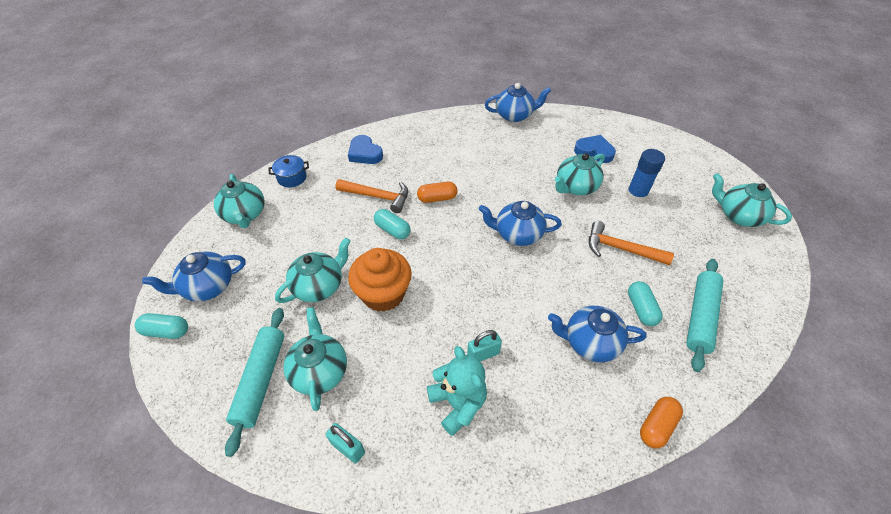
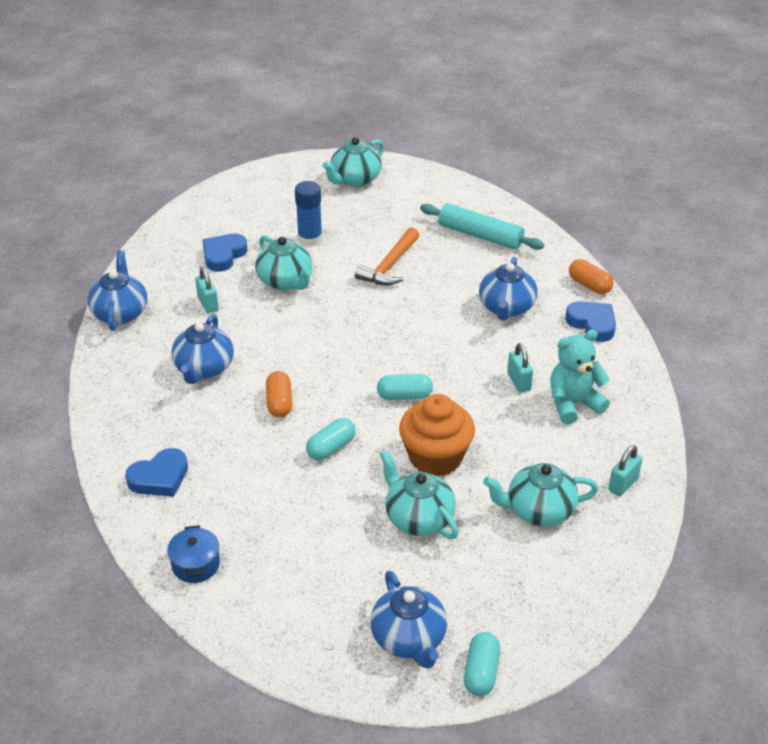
camera: 85 degrees left, 10 degrees down
turquoise teapot [214,174,265,228] -> none
turquoise rolling pin [225,308,284,457] -> none
orange hammer [335,179,408,213] -> none
blue teapot [479,201,562,246] -> blue teapot moved to [171,314,234,384]
turquoise capsule [628,281,663,326] -> turquoise capsule moved to [377,374,433,400]
none -> turquoise padlock [195,267,219,314]
none -> blue heart [565,301,616,342]

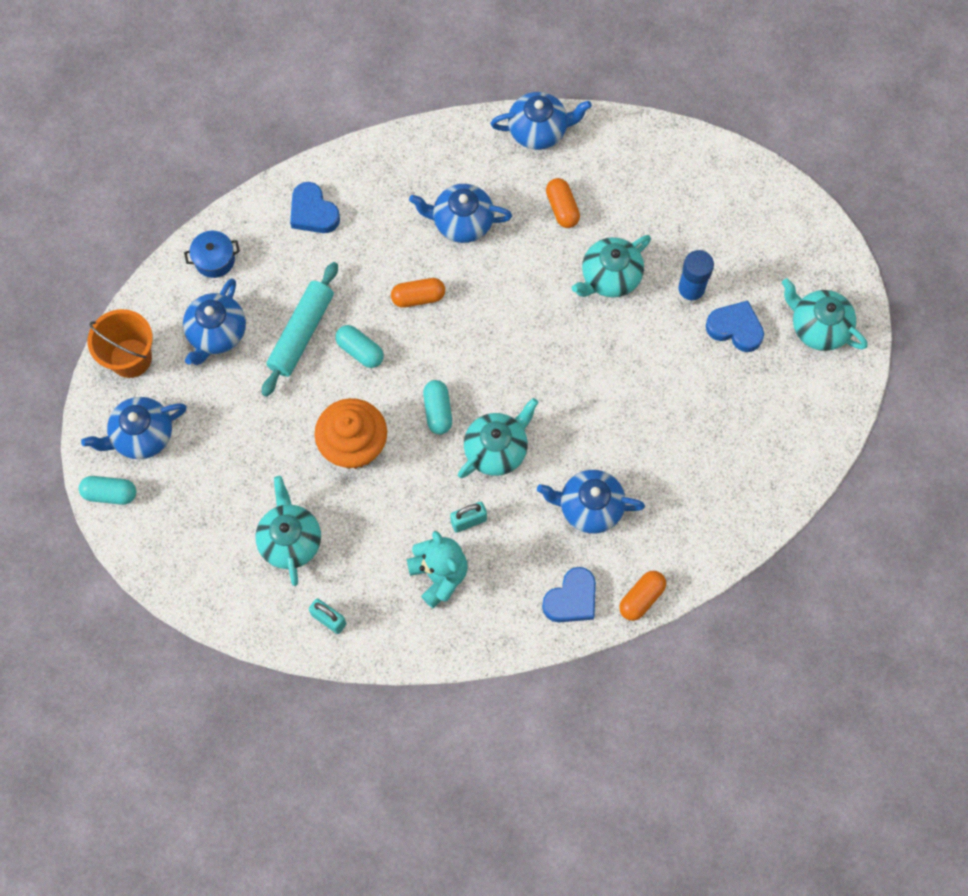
camera: 85 degrees right, 30 degrees up
turquoise padlock [195,267,219,314] -> orange capsule [546,178,580,228]
blue heart [202,234,248,272] -> blue heart moved to [706,301,764,352]
orange hammer [355,227,419,286] -> none
turquoise teapot [380,450,459,539] -> turquoise teapot moved to [458,398,539,478]
turquoise rolling pin [420,203,544,250] -> turquoise rolling pin moved to [262,262,338,397]
none -> orange bucket [88,309,153,378]
none -> blue teapot [183,278,246,365]

